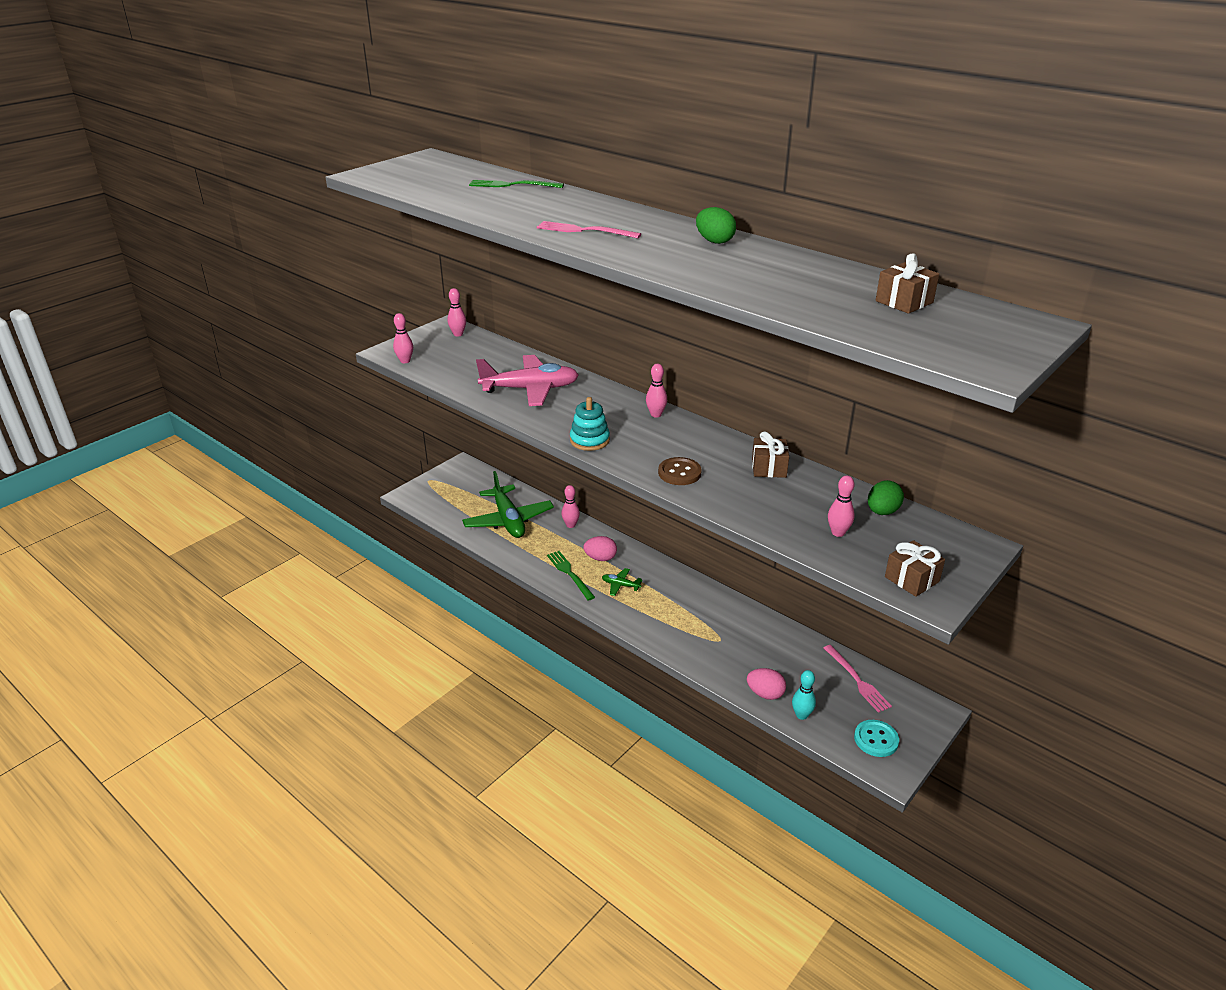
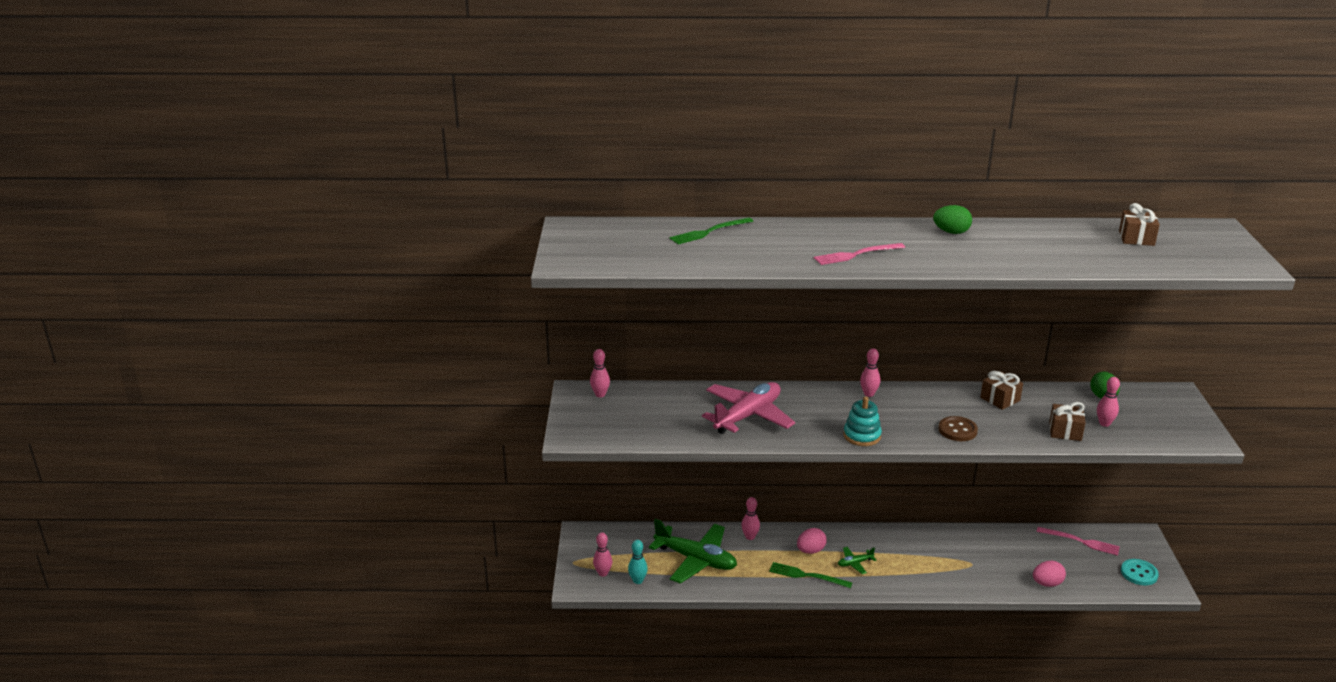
camera: 40 degrees left, 5 degrees down
pink bowling pin [393,313,413,363] -> pink bowling pin moved to [593,532,612,577]
turquoise bowling pin [792,670,816,720] -> turquoise bowling pin moved to [628,540,648,584]
brown gift [885,540,945,597] -> brown gift moved to [1049,402,1086,441]

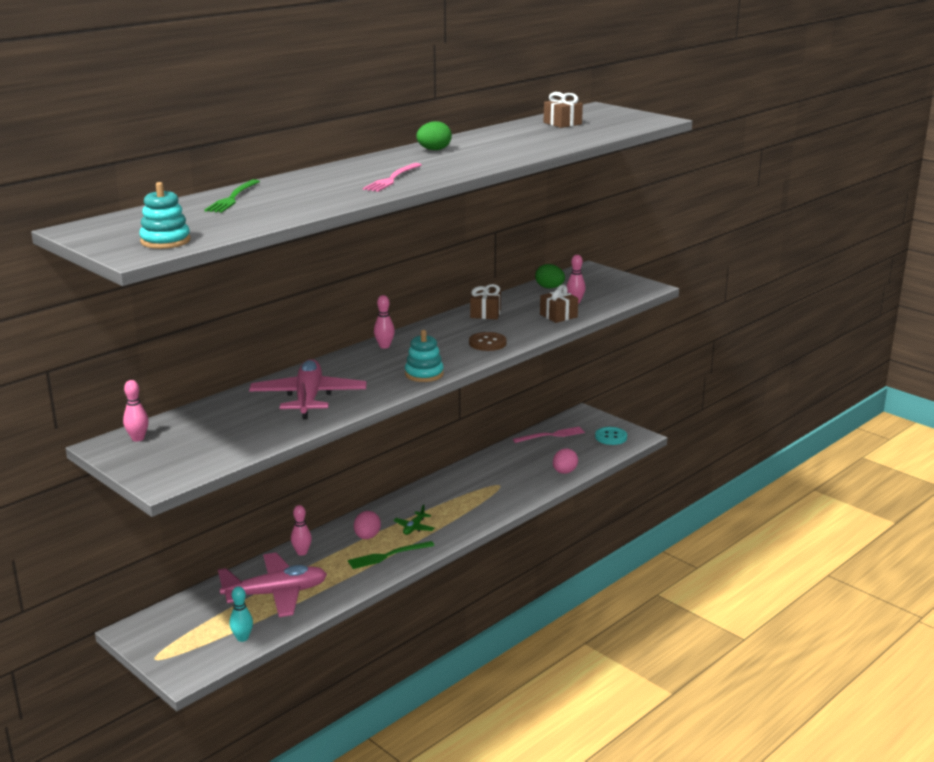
camera: 45 degrees left, 5 degrees down
pink bowling pin [593,532,612,577] -> none
green plane [649,519,737,584] -> pink plane [218,553,327,617]
none -> turquoise stacking toy [139,182,191,249]

